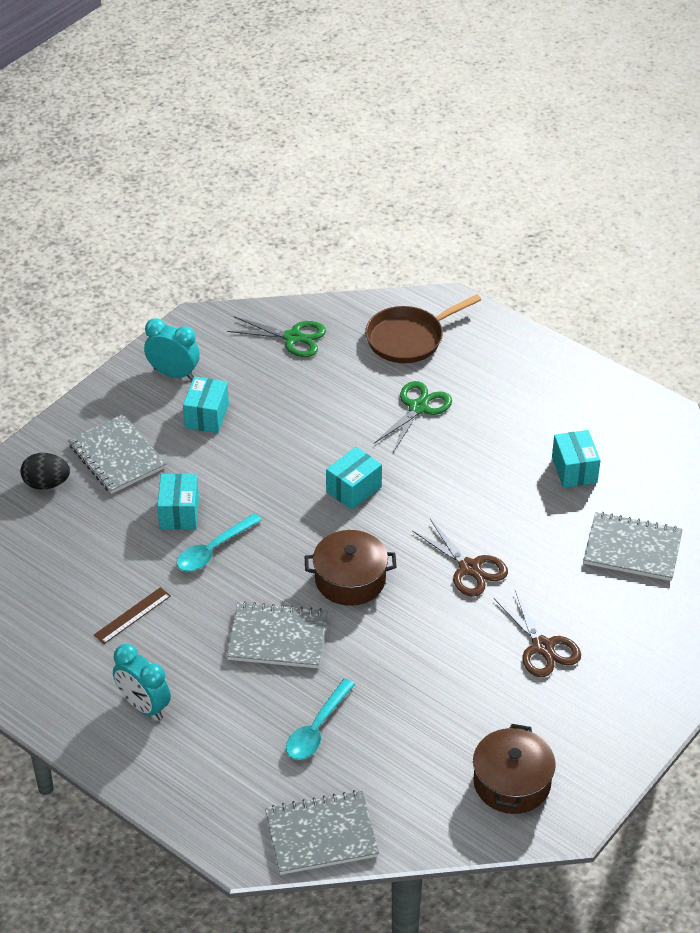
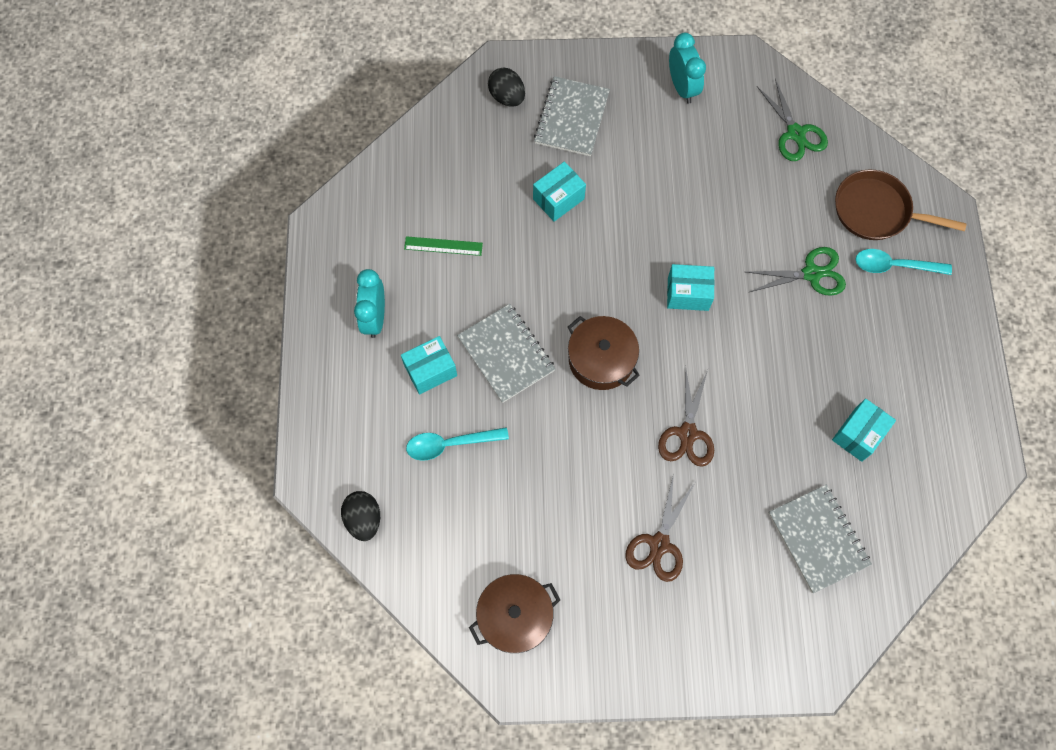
camera: 50 degrees right, 25 degrees up
brown ruler [94,587,171,644] -> green ruler [404,236,483,256]
turquoise spoon [177,513,262,571] -> turquoise spoon moved to [855,249,952,275]
turquoise box [183,377,229,433] -> turquoise box moved to [401,336,457,395]
grey notebook [265,790,379,875] -> black egg [341,491,380,541]

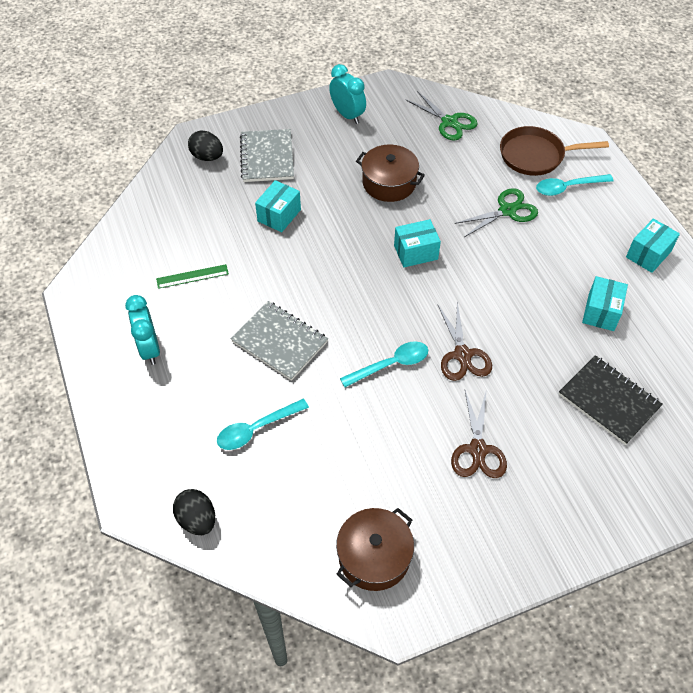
camera: 20 degrees left, 15 degrees down
turquoise box [401,336,457,395] -> turquoise box moved to [626,218,680,273]
brown pot [568,316,640,390] -> brown pot moved to [356,145,425,202]
grey notebook [768,484,872,593] -> black notebook [559,355,663,445]
none -> turquoise spoon [340,341,428,387]

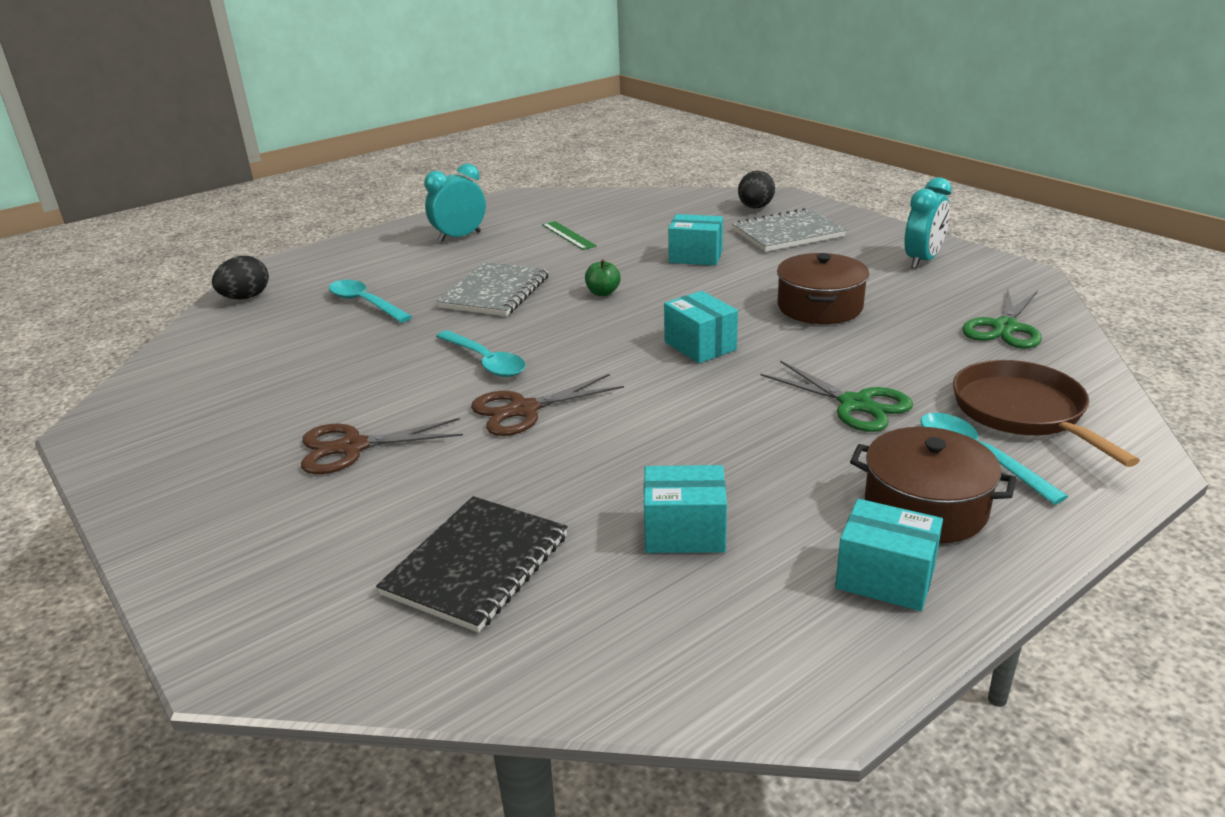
camera: 75 degrees right, 25 degrees down
brown pot [336,508,414,591] -> brown pot moved to [850,427,1016,543]
none -> green apple [585,260,621,296]

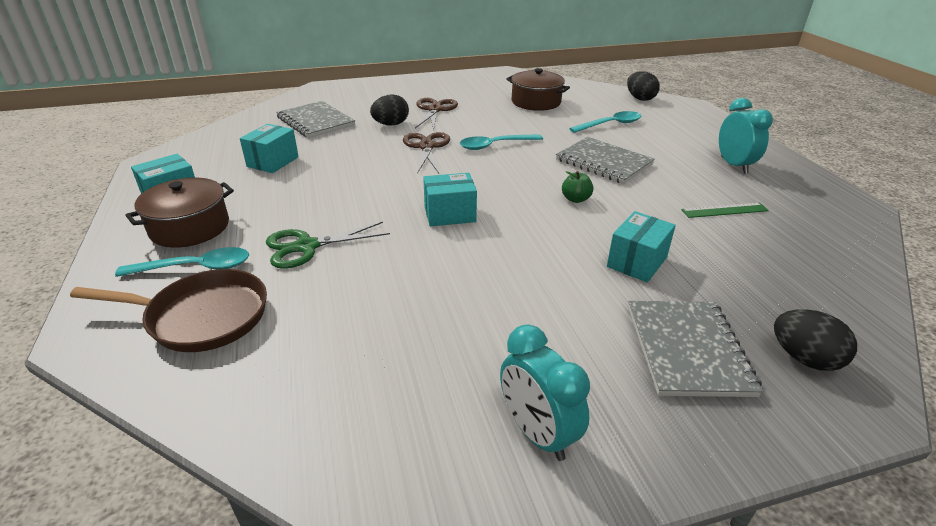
camera: 110 degrees right, 5 degrees up
black notebook [376,496,568,632] -> grey notebook [276,101,355,138]
brown pot [777,253,869,324] -> brown pot moved to [507,68,570,111]
green scissors [962,288,1042,349] -> none
none -> black egg [370,94,409,126]

